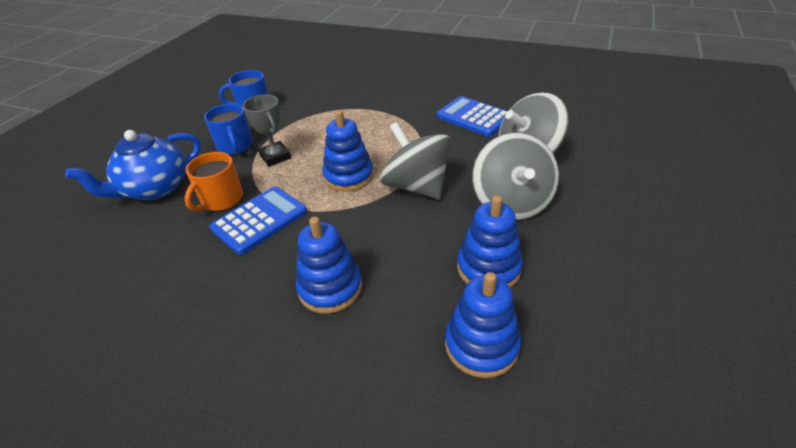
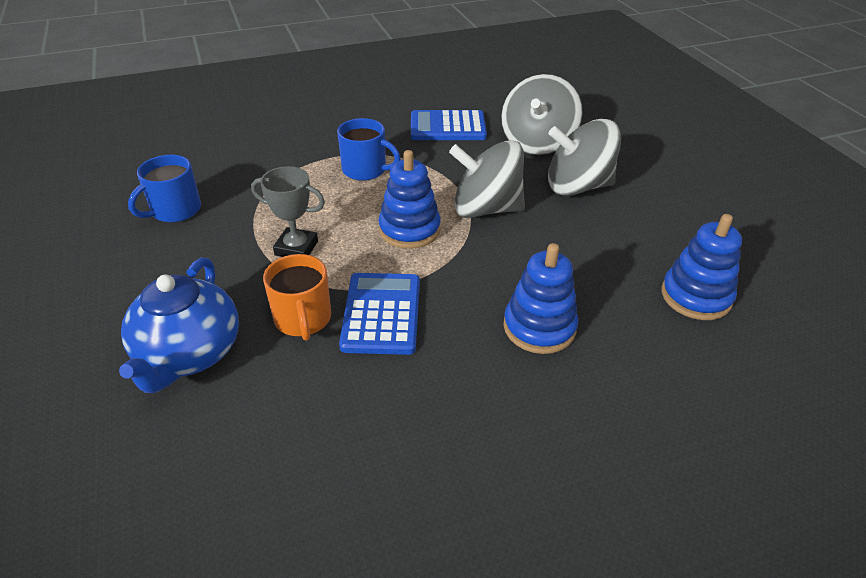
camera: 45 degrees left, 0 degrees up
blue mug [204,104,253,155] -> blue mug moved to [337,118,401,181]
blue stacking toy [457,195,523,288] -> none
grey spinning top [472,132,559,220] -> grey spinning top turned 135 degrees clockwise [548,119,621,196]

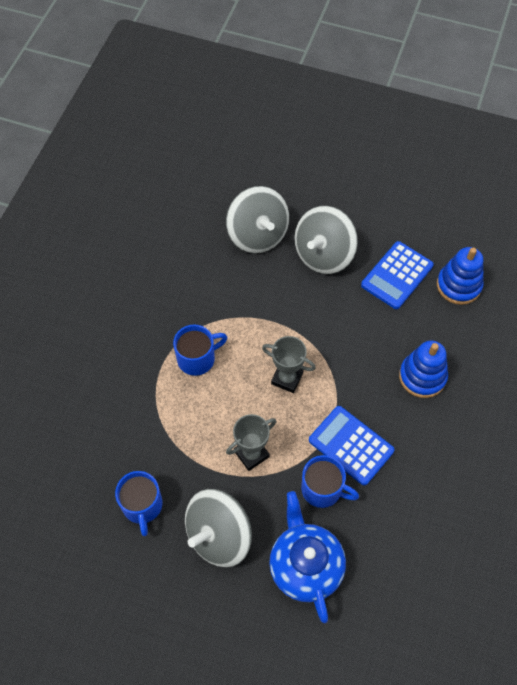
camera: 50 degrees left, 20 degrees up
blue teapot [119,257,239,393] -> blue teapot turned 150 degrees counterclockwise [269,491,346,623]
orange mug [263,254,331,341] -> blue mug [301,455,359,508]
blue stacking toy [378,150,441,249] -> grey trophy [262,336,316,393]
blue calculator [411,110,487,140] -> blue calculator moved to [361,241,434,309]
grey spinning top [449,140,525,218] -> grey spinning top moved to [185,489,252,568]

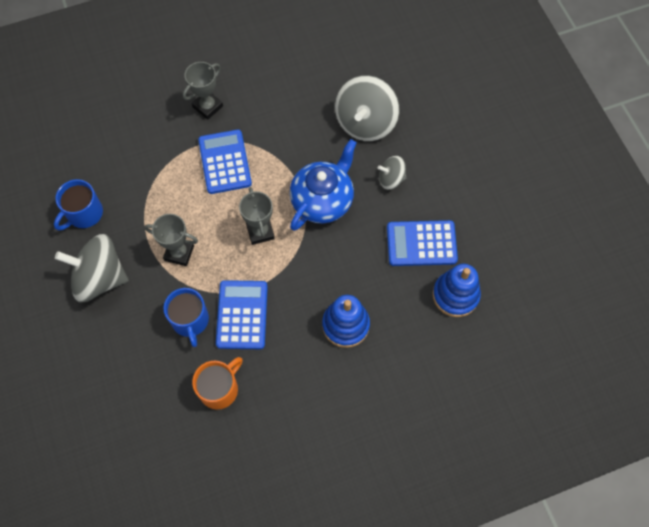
camera: 50 degrees right, 5 degrees up
blue mug [173,324,227,376] -> blue calculator [198,130,252,194]
blue teapot [269,491,346,623] -> blue teapot moved to [290,139,357,231]
grey spinning top [294,206,358,274] -> grey spinning top [378,155,406,190], size x0.53
none -> grey trophy [183,62,223,120]
none -> orange mug [192,357,243,410]

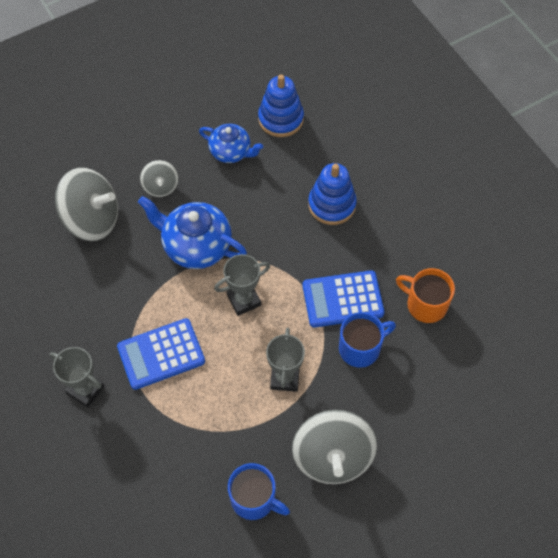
camera: 100 degrees left, 5 degrees down
blue calculator [387,220,458,266] -> blue teapot [199,124,263,163]

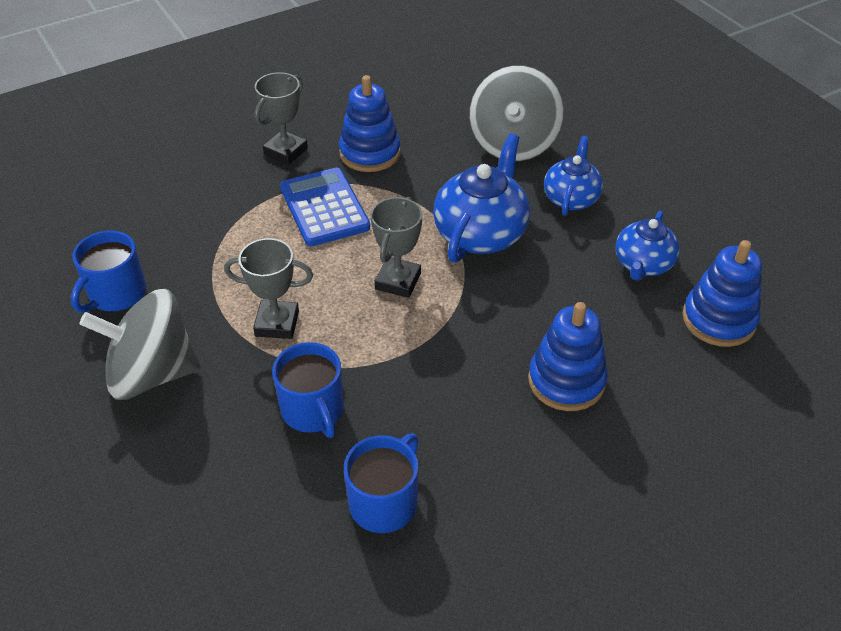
camera: 90 degrees right, 15 degrees down
grey spinning top [140,160,179,197] -> blue teapot [544,136,603,216]
grey trophy [214,254,270,316] -> grey trophy turned 45 degrees clockwise [371,197,422,298]
blue calculator [303,270,385,328] -> none
orange mug [396,268,455,323] -> blue mug [344,433,418,533]
none -> blue stacking toy [339,75,401,172]

